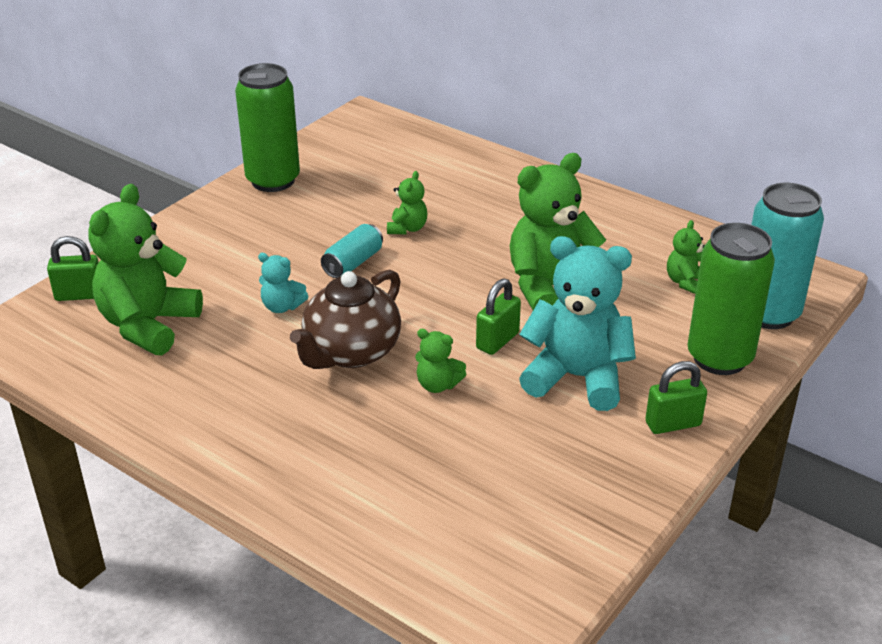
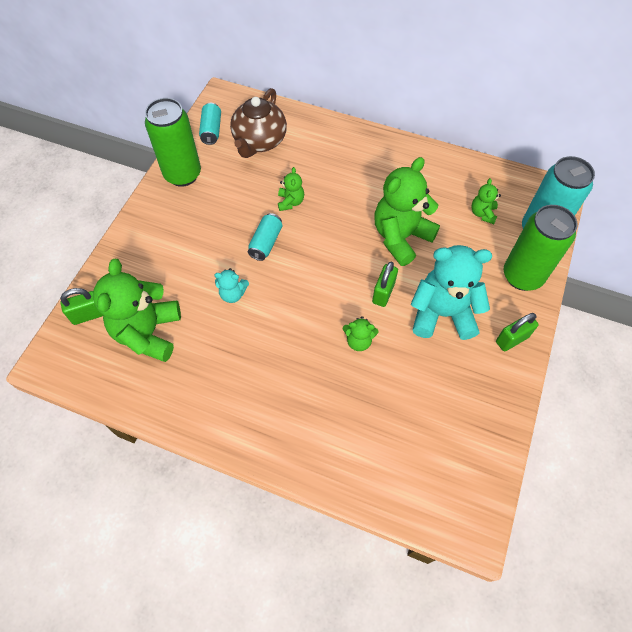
camera: 15 degrees left, 25 degrees up
brown teapot [290,269,401,369] -> brown teapot moved to [230,88,287,158]
none -> turquoise can [199,103,221,145]

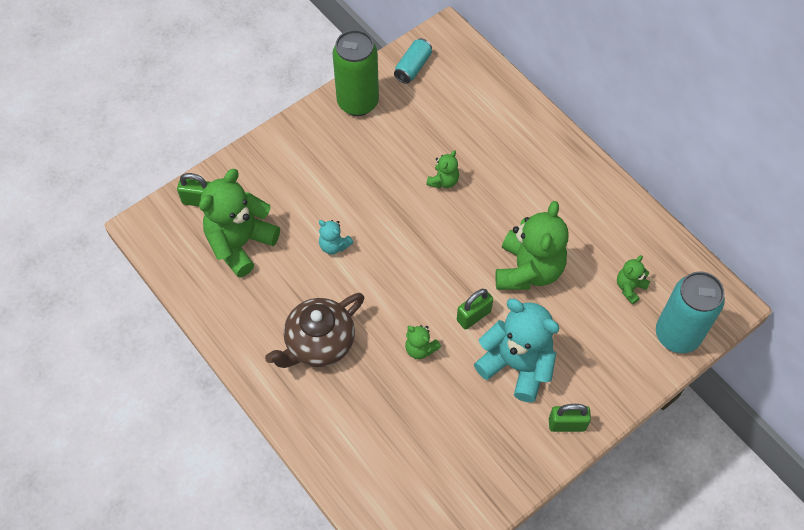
camera: 30 degrees right, 0 degrees up
brown teapot [230,88,287,158] -> brown teapot moved to [265,293,364,368]
turquoise can [248,213,283,261] -> none
green teddy bear [374,157,440,266] -> green teddy bear turned 120 degrees clockwise [495,201,568,290]
green can [503,205,578,291] -> none

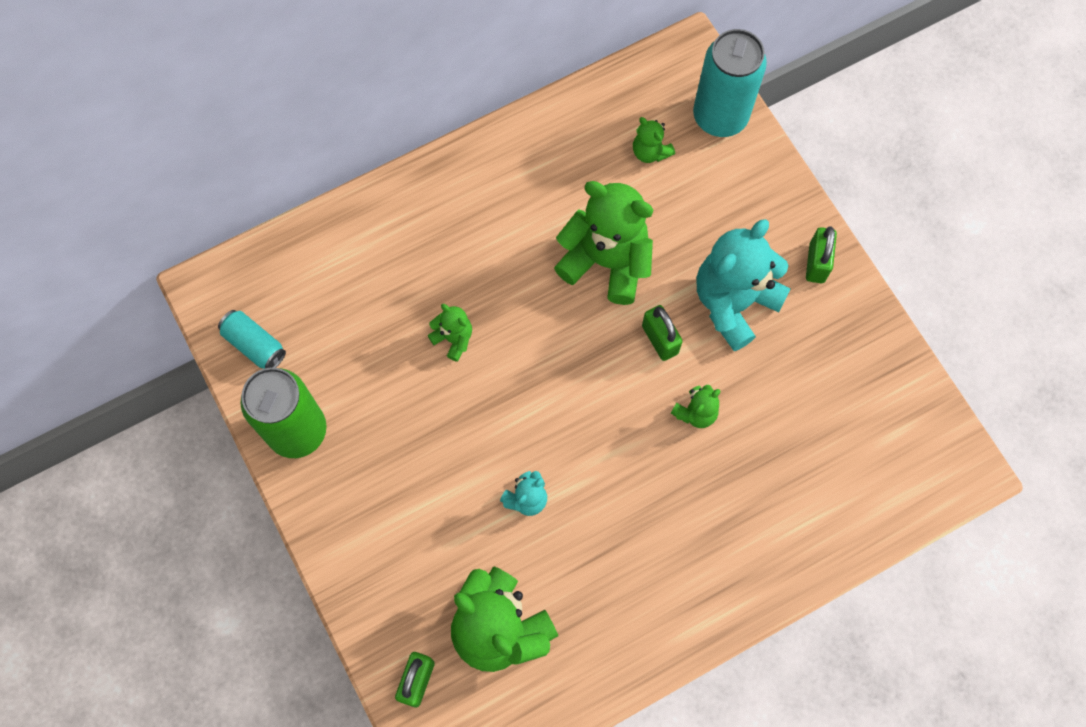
camera: 80 degrees left, 10 degrees up
brown teapot [265,293,364,368] -> none

